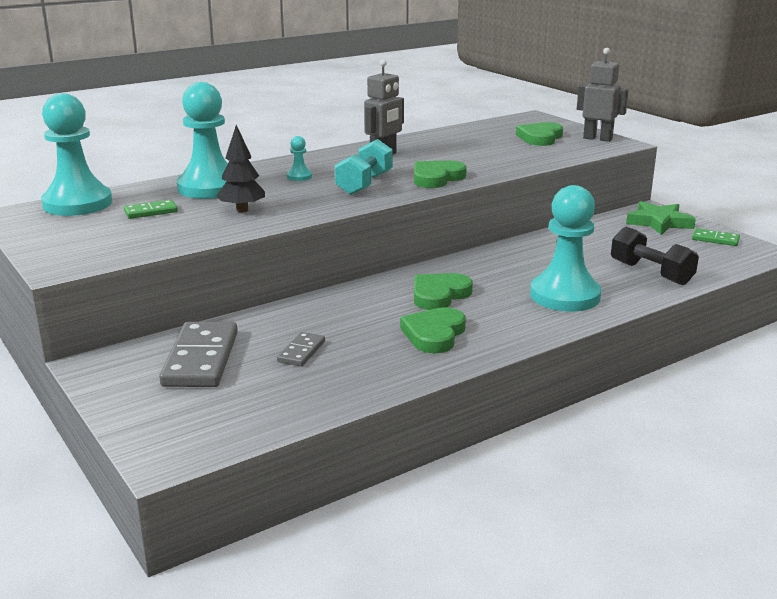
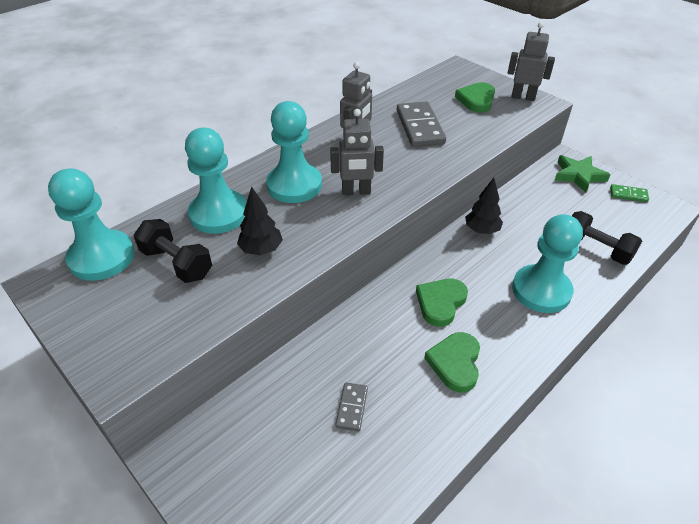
camera: 10 degrees left, 20 degrees up
green domino [124,200,178,219] -> black dumbbell [134,219,212,283]
grey domino [159,322,238,387] -> grey domino moved to [397,101,446,147]
turquoise pawn [287,136,312,181] -> turquoise pawn [266,101,322,203], size x2.44
turquoise dumbbell [335,139,393,195] -> grey robot [330,109,384,195]
green heart [414,160,467,188] -> none
none -> black tree [465,178,503,234]

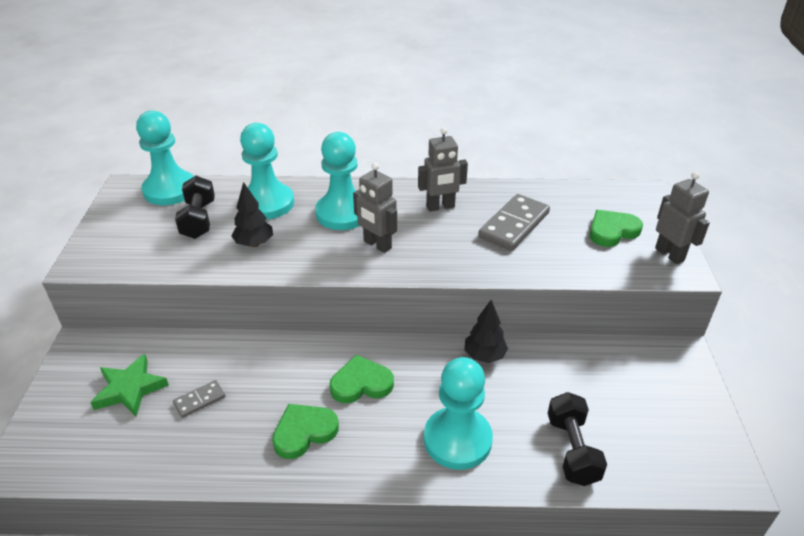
camera: 45 degrees right, 5 degrees down
green star [554,155,611,193] -> green star moved to [90,354,169,416]
green domino [610,184,649,202] -> none

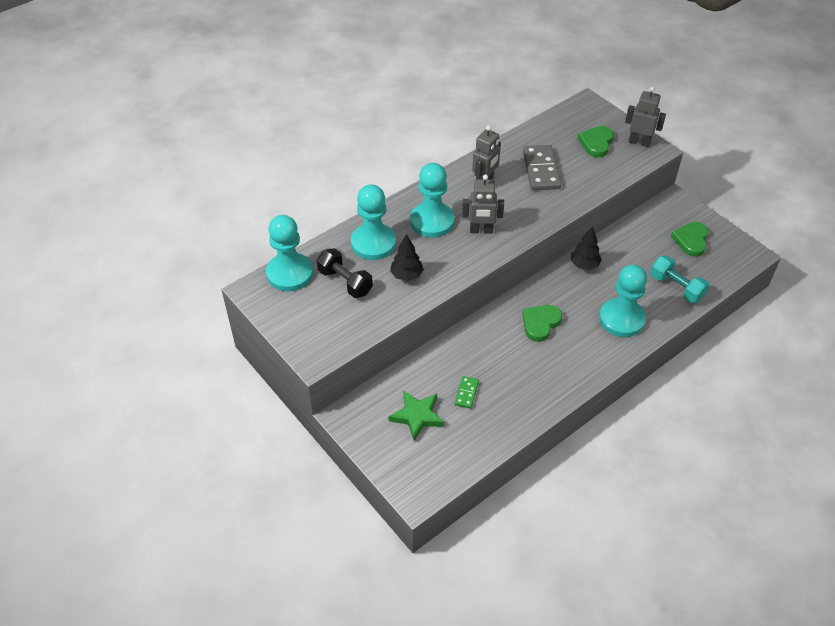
camera: 40 degrees left, 10 degrees up
grey domino [173,380,225,418] -> green domino [455,376,479,409]
green heart [272,404,339,459] -> green heart moved to [671,222,709,257]
black dumbbell [548,392,607,486] -> turquoise dumbbell [650,255,709,303]

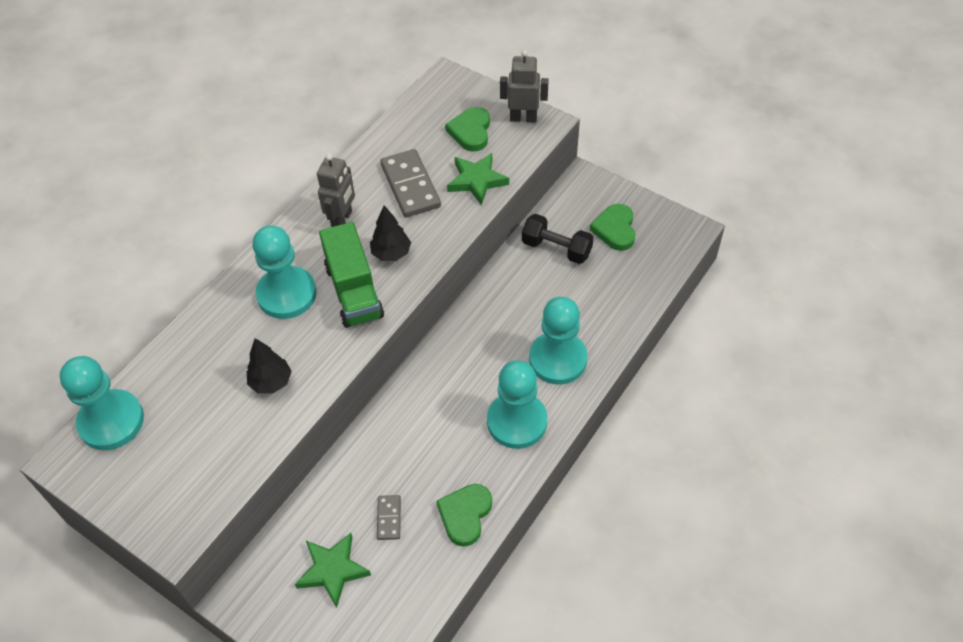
camera: 15 degrees left, 5 degrees up
black dumbbell [317,248,373,298] -> black dumbbell moved to [522,214,594,264]
turquoise pawn [351,184,396,260] -> turquoise pawn moved to [487,360,547,449]
green domino [455,376,479,409] -> grey domino [377,495,401,540]
grey robot [462,174,504,234] -> green truck [319,222,384,328]
green heart [522,305,562,342] -> green heart moved to [436,484,492,547]
black tree [571,226,602,270] -> black tree moved to [370,205,411,261]
turquoise dumbbell [650,255,709,303] -> none
none -> green star [447,153,509,205]

